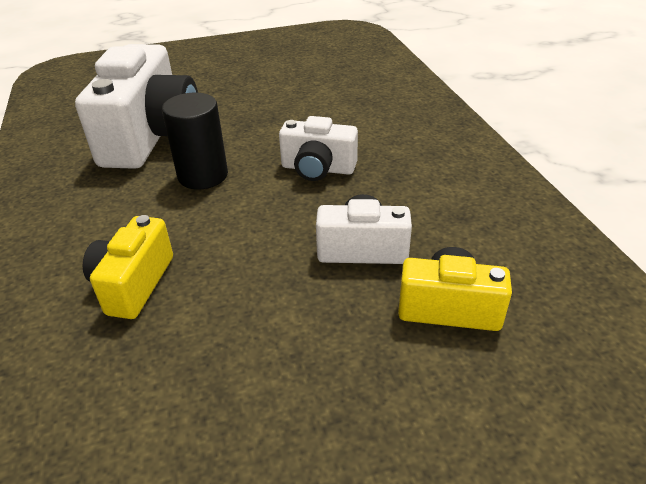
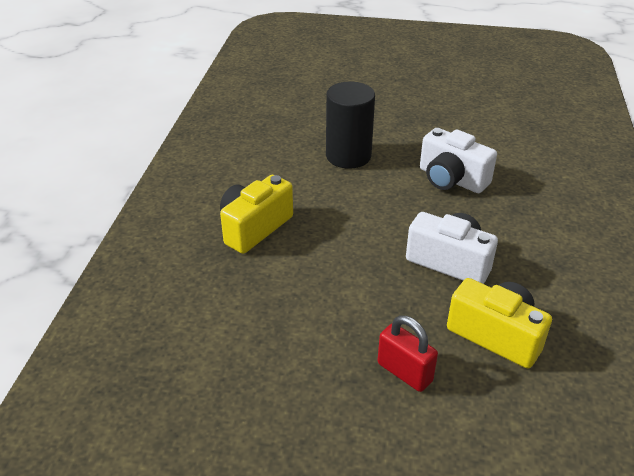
camera: 25 degrees right, 0 degrees up
white camera [75,44,198,169] -> none
none -> red padlock [377,315,438,392]

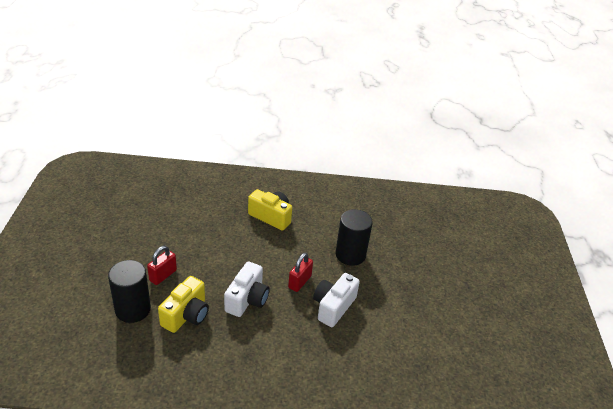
camera: 80 degrees right, 0 degrees up
none -> black cylinder [108,260,151,323]
none -> red padlock [288,252,313,292]

